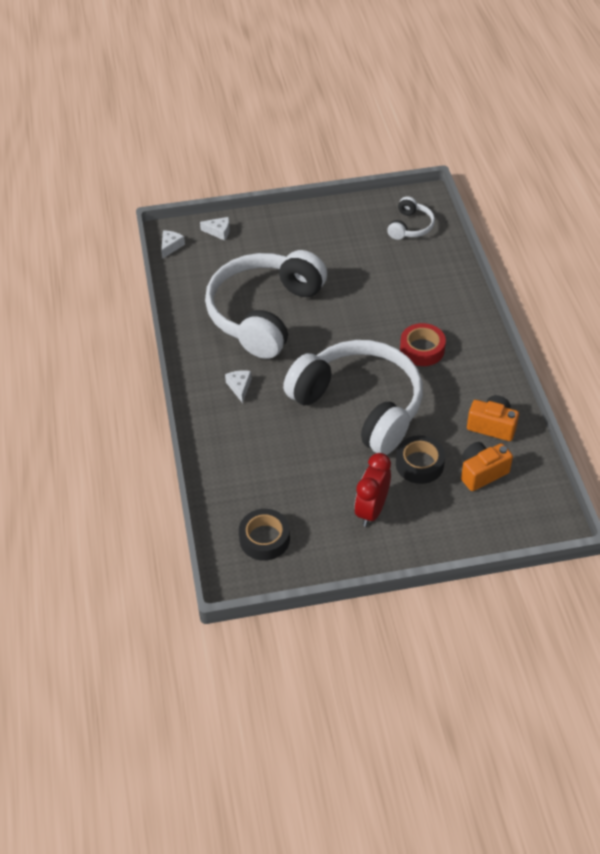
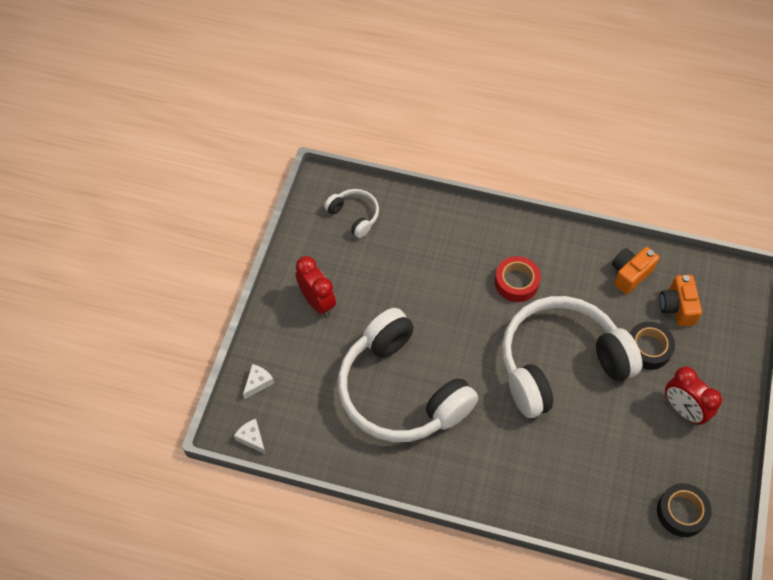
camera: 65 degrees left, 10 degrees up
white cheese [225,370,252,403] -> none
none -> red clock [296,256,336,317]

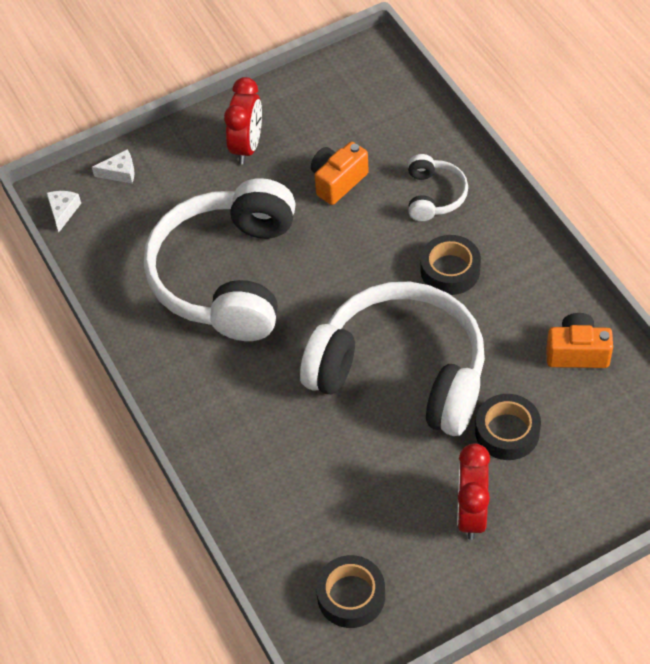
camera: 50 degrees right, 5 degrees down
white headphones [324,189,379,238] -> white headphones moved to [408,154,468,221]
red tape [495,256,541,302] -> black tape [420,235,481,295]
orange camera [659,275,702,326] -> orange camera moved to [311,142,369,205]

